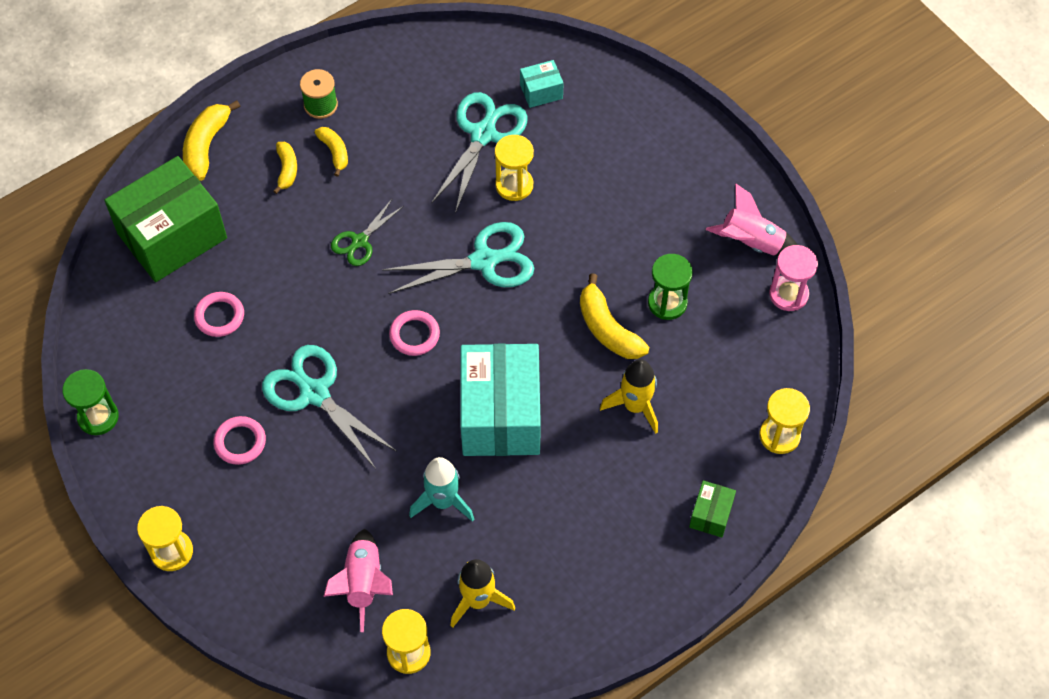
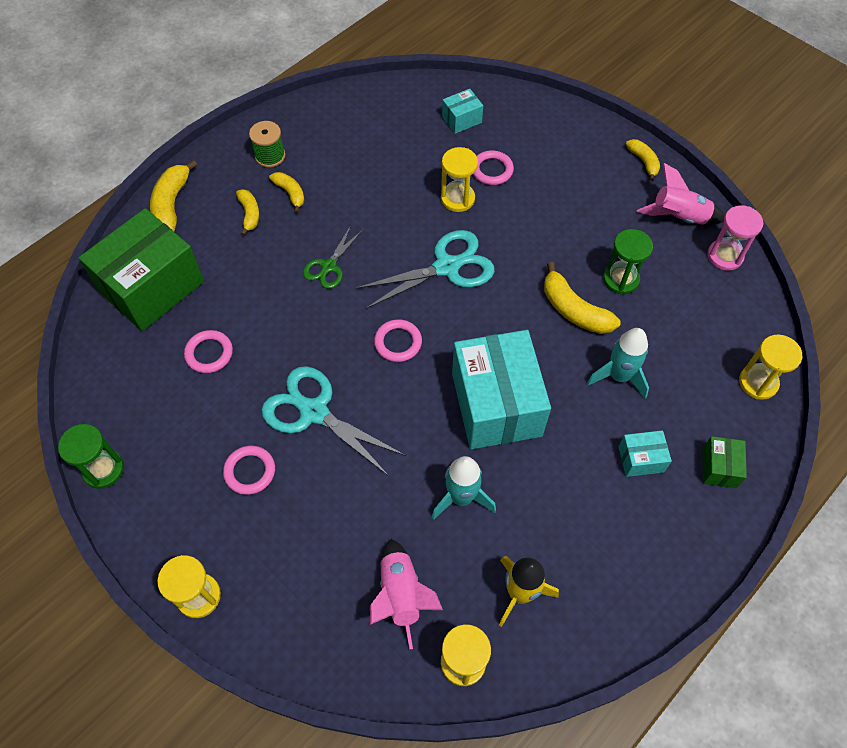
camera: 10 degrees left, 0 degrees up
turquoise scissors [431,92,528,214] -> none
yellow rocket [600,359,658,434] -> turquoise rocket [587,328,649,399]
none -> pink ring [473,150,514,185]
none -> turquoise box [618,430,672,477]
none -> yellow banana [626,139,660,181]

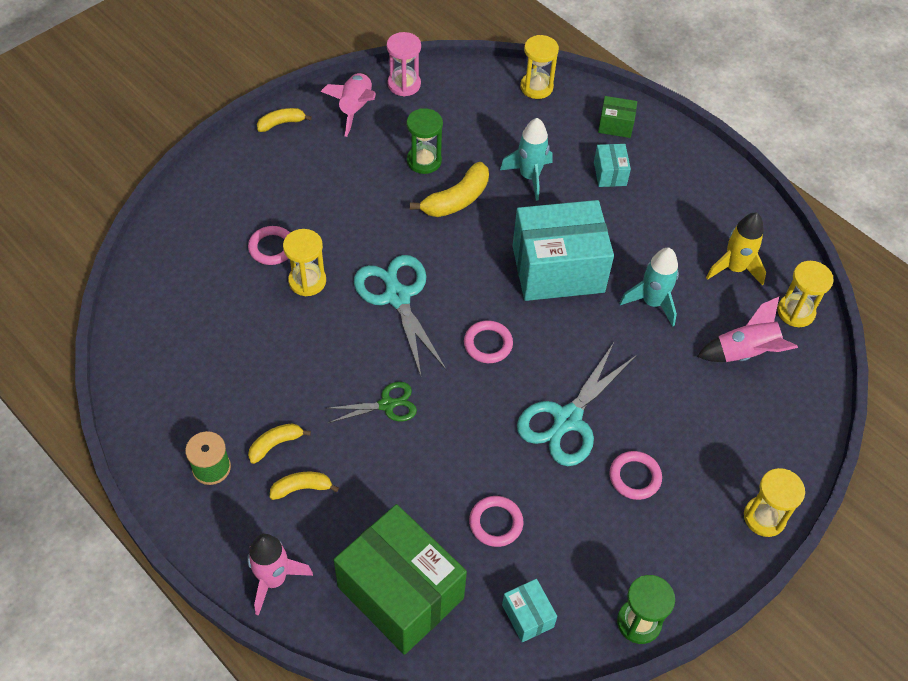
camera: 90 degrees left, 5 degrees down
yellow banana [150,160,198,232] -> pink rocket [247,534,313,616]
green scissors [303,226,363,289] -> green scissors turned 45 degrees counterclockwise [325,382,417,423]
turquoise box [442,89,483,134] -> turquoise box moved to [502,579,557,642]

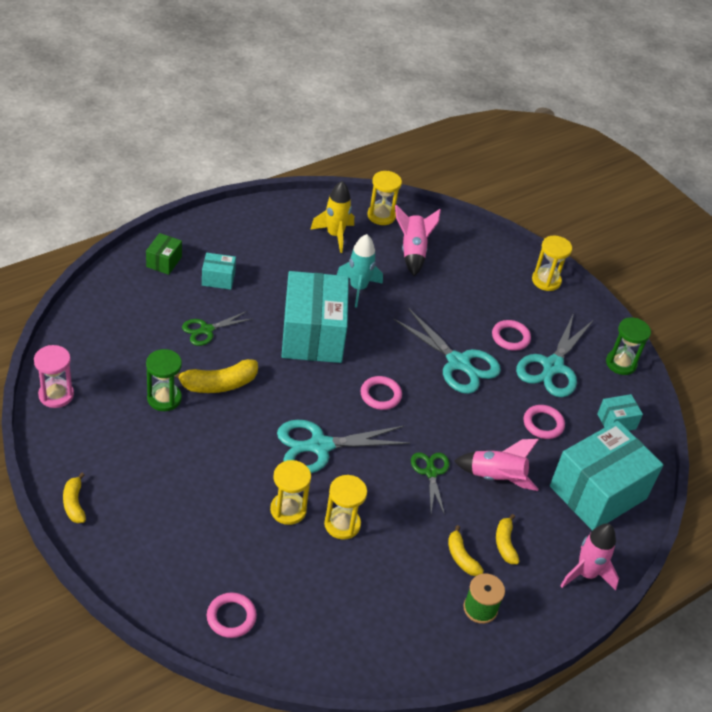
camera: 85 degrees left, 10 degrees down
pink ring [248,226,290,265] -> pink ring moved to [207,592,257,638]
pink rocket [321,72,376,137] -> pink rocket moved to [454,439,539,491]
green box [334,504,467,655] -> turquoise box [550,421,664,530]
yellow banana [410,162,489,217] -> yellow banana turned 105 degrees clockwise [175,359,258,393]
turquoise rocket [500,118,553,201] -> green scissors [182,311,252,346]
yellow hourglass [520,35,559,99] -> yellow hourglass moved to [324,475,367,539]
none -> turquoise scissors [516,313,593,397]

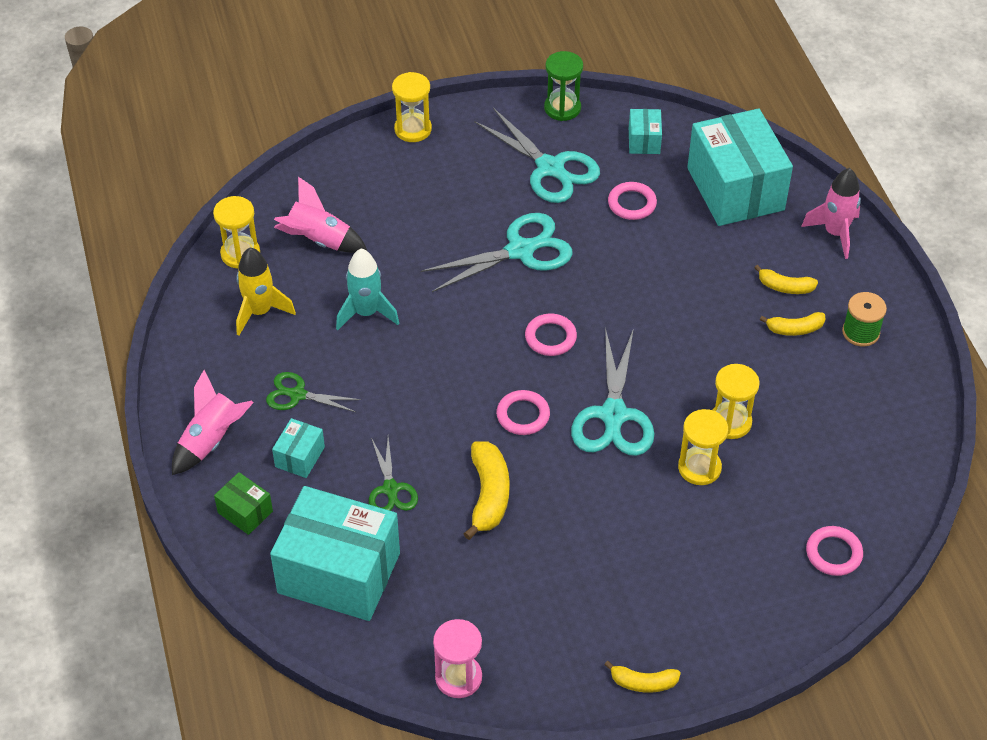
camera: 65 degrees left, 5 degrees up
green hourglass [146,349,182,411] -> none
turquoise box [281,271,349,363] -> turquoise box moved to [270,486,400,621]
green scissors [411,452,450,515] -> green scissors moved to [266,372,361,412]
pink rocket [454,439,539,491] -> pink rocket moved to [172,370,254,475]
pink ring [492,320,531,351] -> pink ring moved to [496,390,550,435]

